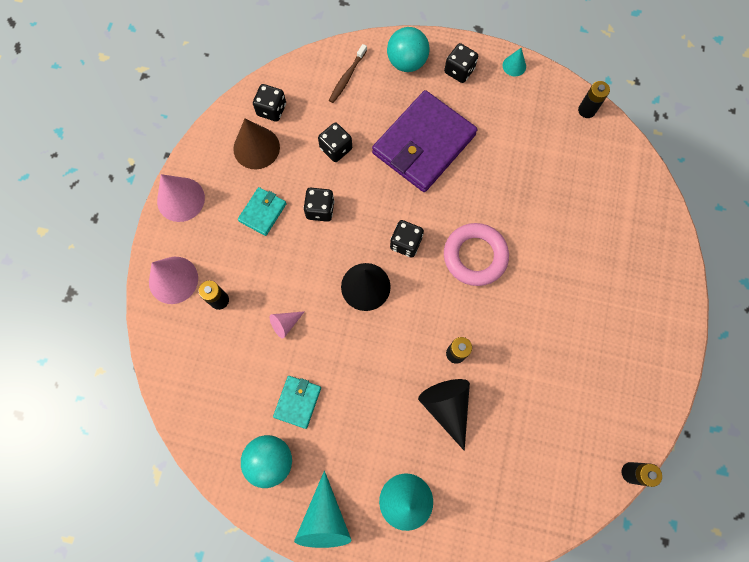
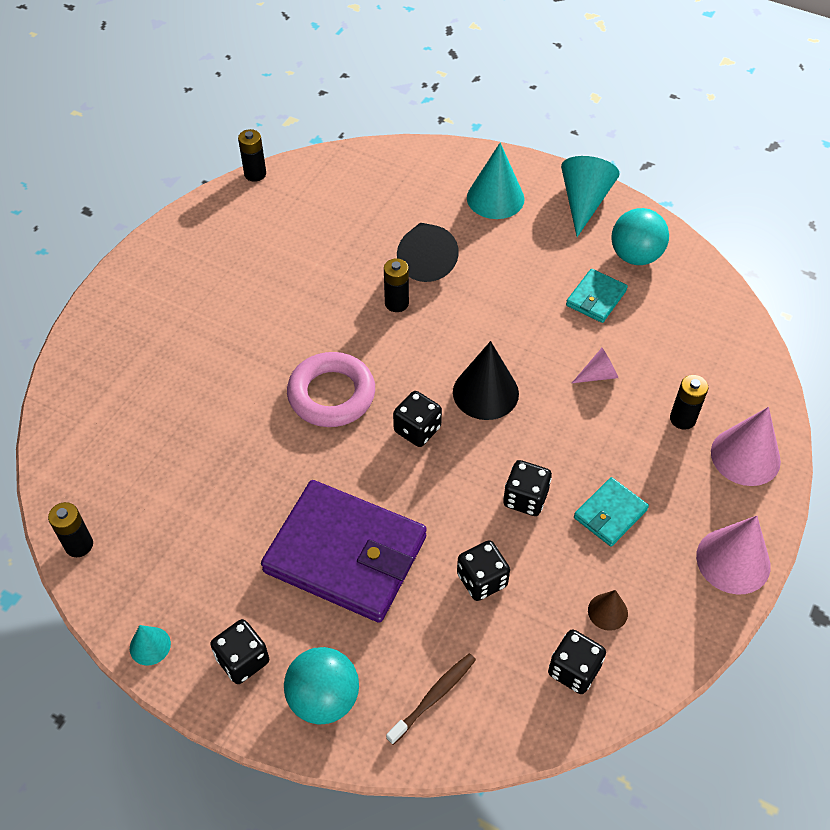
camera: 165 degrees left, 20 degrees down
brown cone [233,118,280,169] -> brown cone [588,590,628,631], size x0.53
purple wallet [372,90,477,192] -> purple wallet turned 60 degrees clockwise [261,480,427,623]

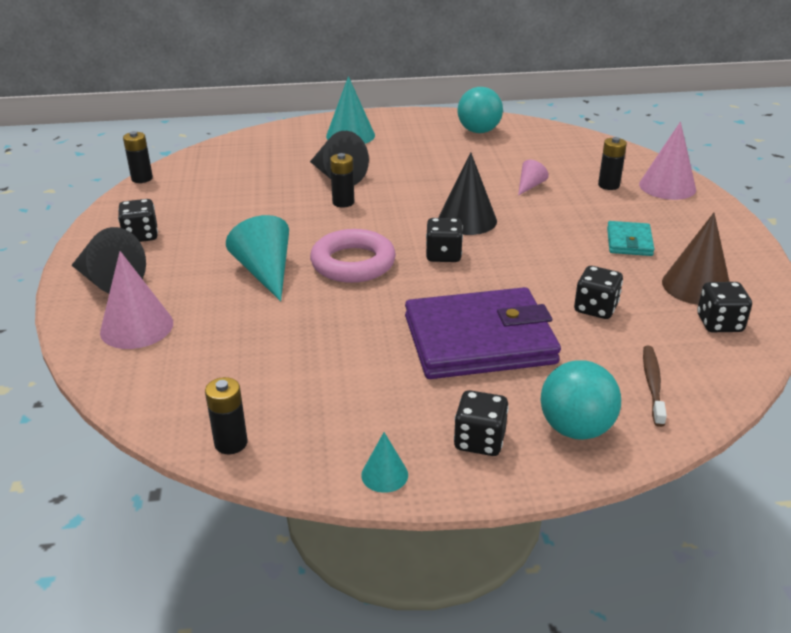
camera: 35 degrees left, 20 degrees down
black dice [503,460,552,516] -> black dice moved to [118,199,158,242]
turquoise cone [561,156,620,237] -> turquoise cone moved to [226,215,289,301]
turquoise wallet [566,269,628,323] -> none
brown cone [588,590,628,631] -> brown cone [662,213,730,305], size x1.89
pink cone [696,516,771,595] -> pink cone moved to [100,251,173,349]
none -> black cone [71,227,146,294]

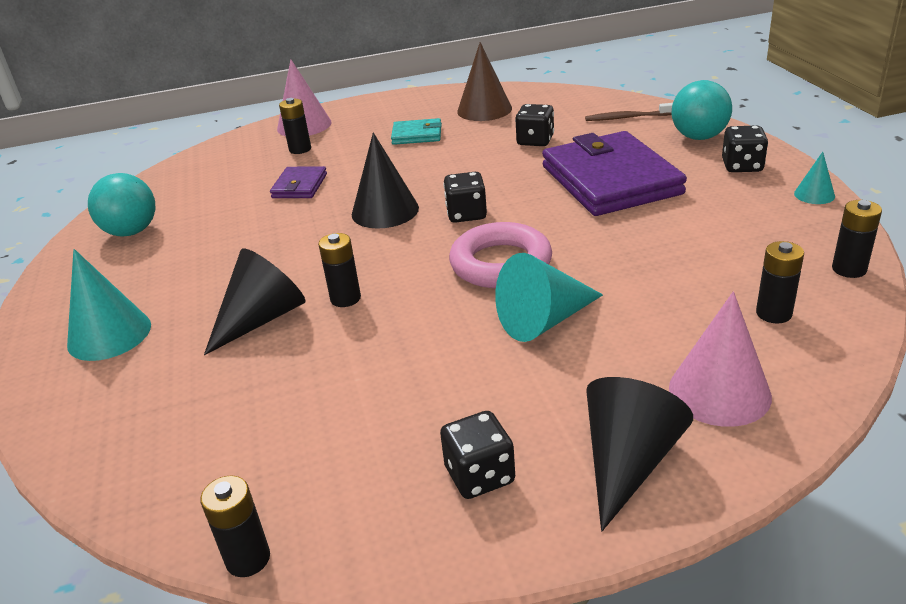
camera: 95 degrees left, 0 degrees up
pink cone [518,160,549,196] -> purple wallet [270,166,327,198]
black dice [697,282,752,332] -> none
none -> black battery [756,241,804,323]

